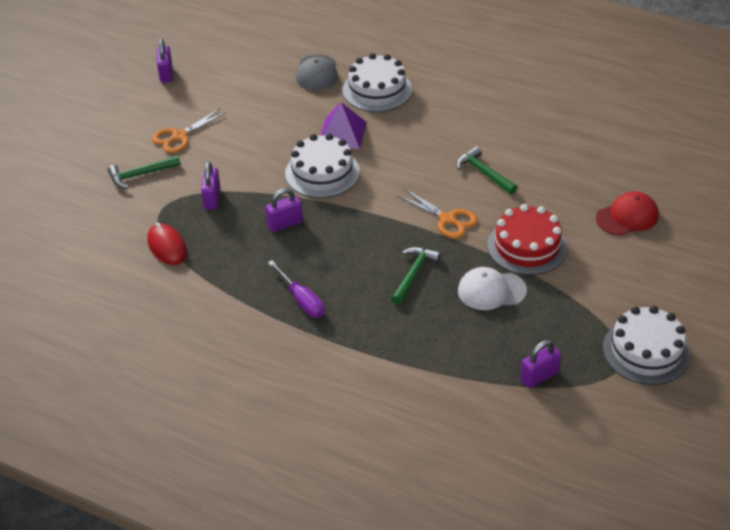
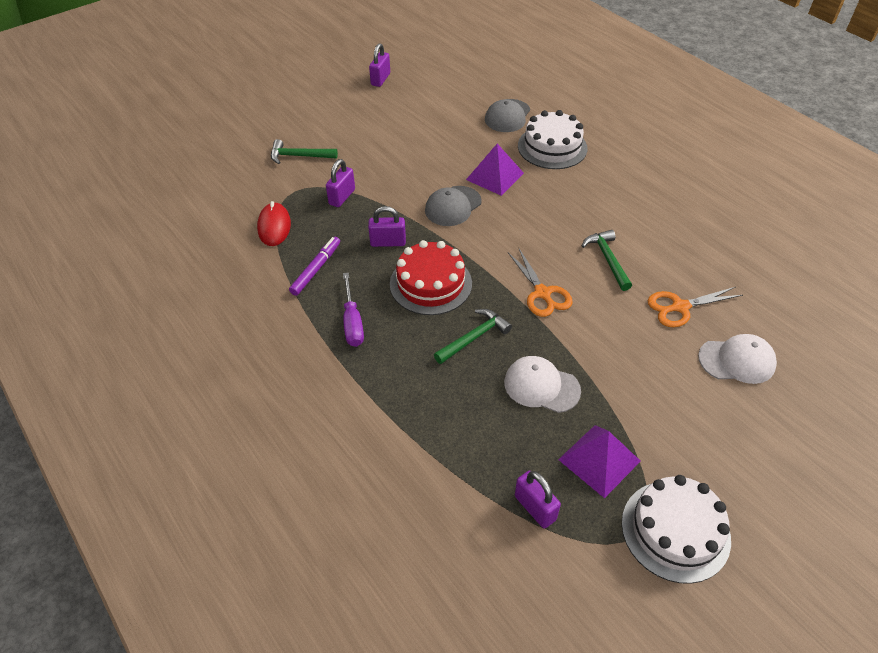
camera: 25 degrees right, 5 degrees up
orange scissors [152,108,227,153] -> orange scissors moved to [648,287,743,327]
white cake [285,134,360,198] -> grey cap [425,186,482,226]
red cake [487,204,568,275] -> red cake moved to [390,240,472,315]
purple padlock [520,340,561,388] -> purple padlock turned 60 degrees clockwise [515,471,561,528]
red cap [596,191,659,236] -> white cap [698,334,777,384]
none -> purple marker [289,237,340,296]
none -> purple pyramid [558,425,641,498]

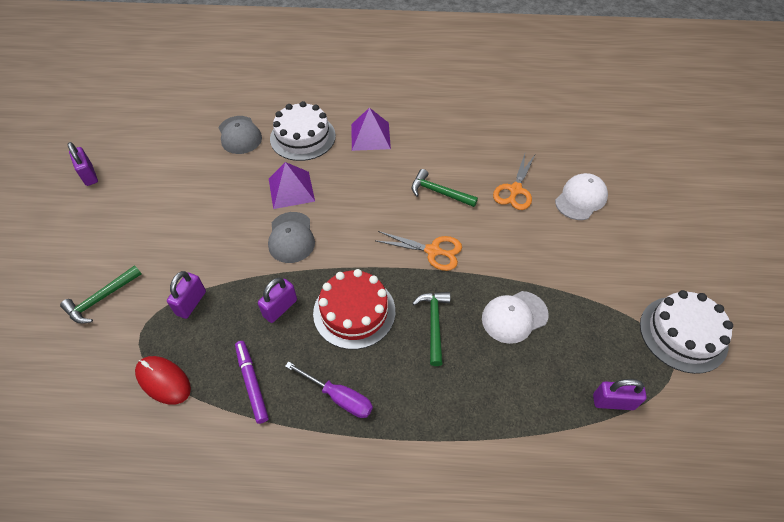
camera: 50 degrees left, 5 degrees up
purple padlock [326,159,355,207] -> purple padlock turned 45 degrees clockwise [167,271,206,319]
purple pyramid [558,425,641,498] -> purple pyramid moved to [351,108,391,151]

